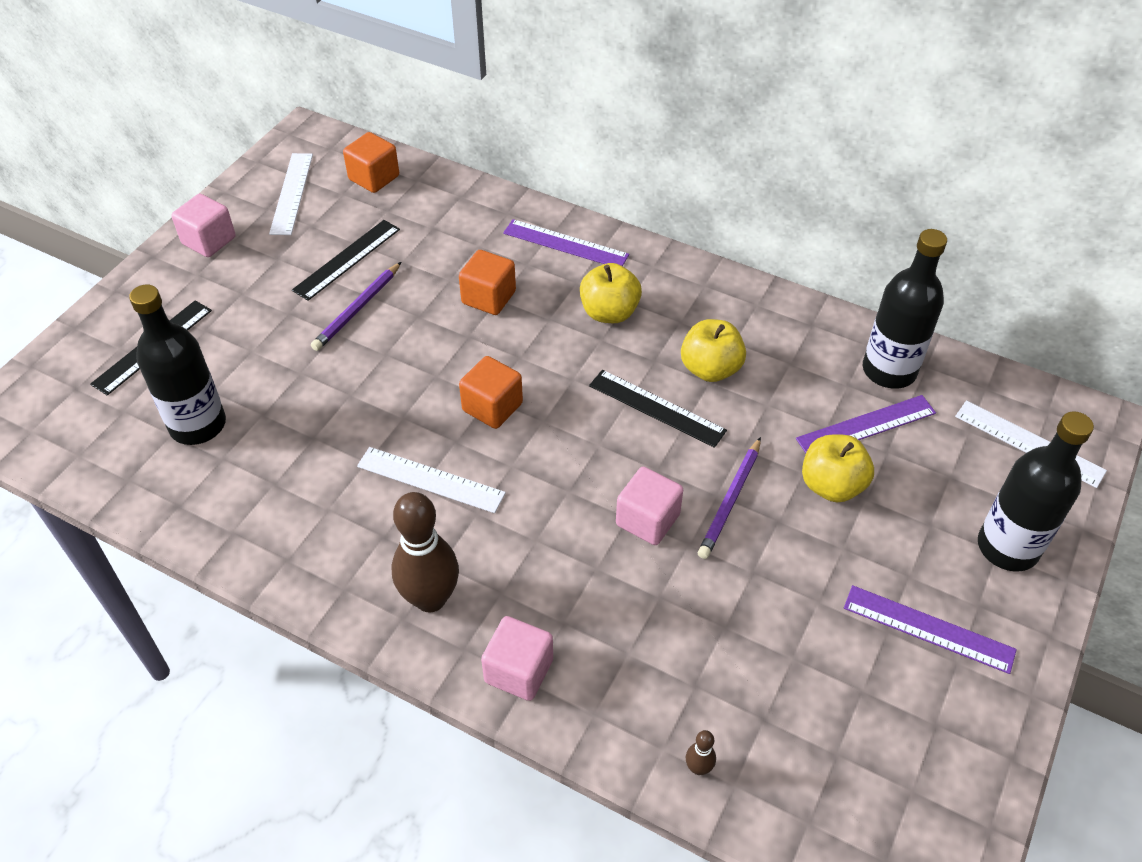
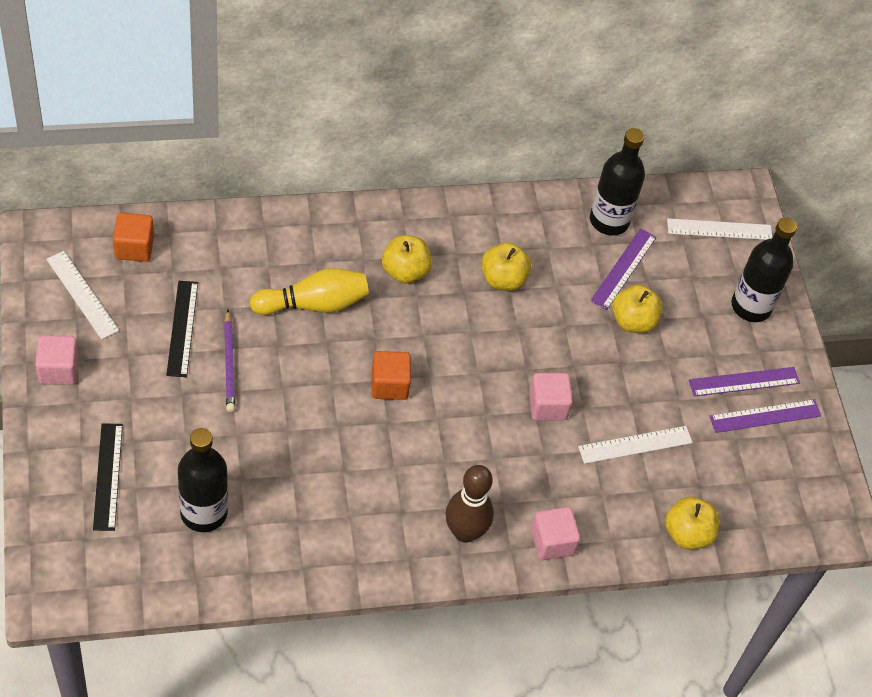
camera: 45 degrees left, 5 degrees up
white ruler [357,447,506,513] -> white ruler moved to [578,426,693,464]
orange cube [459,250,516,315] -> yellow bowling pin [250,268,369,315]
purple ruler [503,219,629,266] -> purple ruler moved to [710,399,821,433]
black ruler [589,370,727,448] -> none
brown bowling pin [686,730,716,775] -> yellow apple [665,496,719,549]
purple pencil [698,437,761,559] -> none

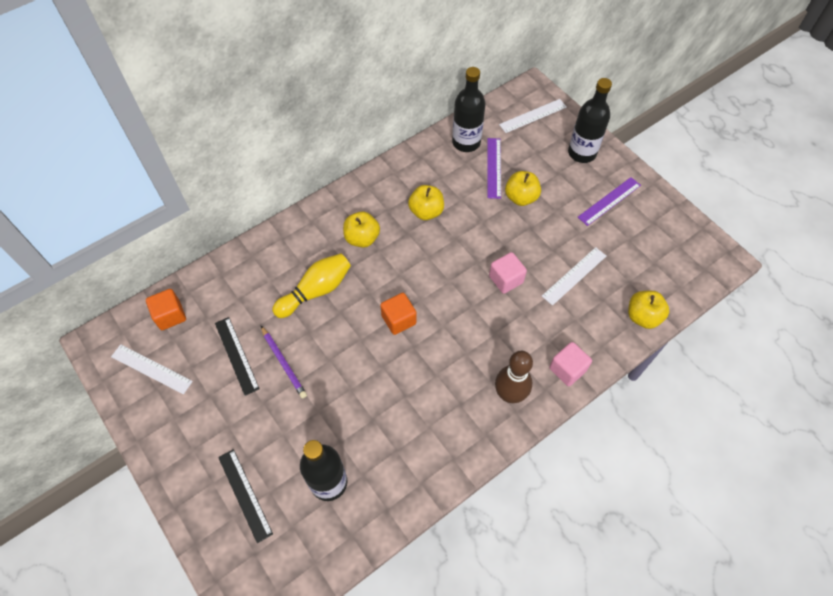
camera: 20 degrees left, 5 degrees up
pink cube [35,335,79,385] -> none
purple ruler [710,399,821,433] -> none

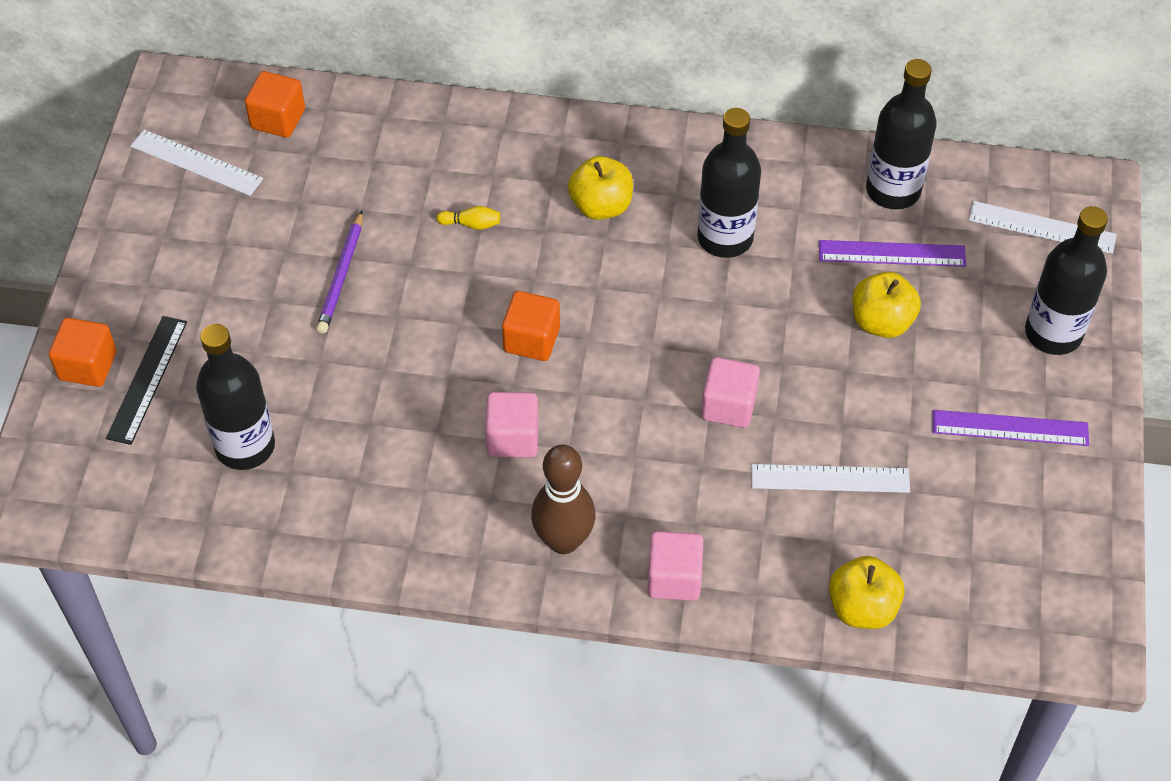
camera: 45 degrees right, 5 degrees down
white ruler [111,344,193,394] -> white ruler turned 45 degrees counterclockwise [131,129,263,196]
black ruler [215,317,260,396] -> none
yellow bowling pin [272,253,351,318] -> yellow bowling pin [437,206,500,230], size x0.42
yellow apple [408,185,444,220] -> black bottle [697,108,761,258]
purple ruler [487,138,501,199] -> purple ruler turned 45 degrees clockwise [819,240,966,267]
none -> orange cube [49,318,117,387]
none -> pink cube [485,392,538,458]

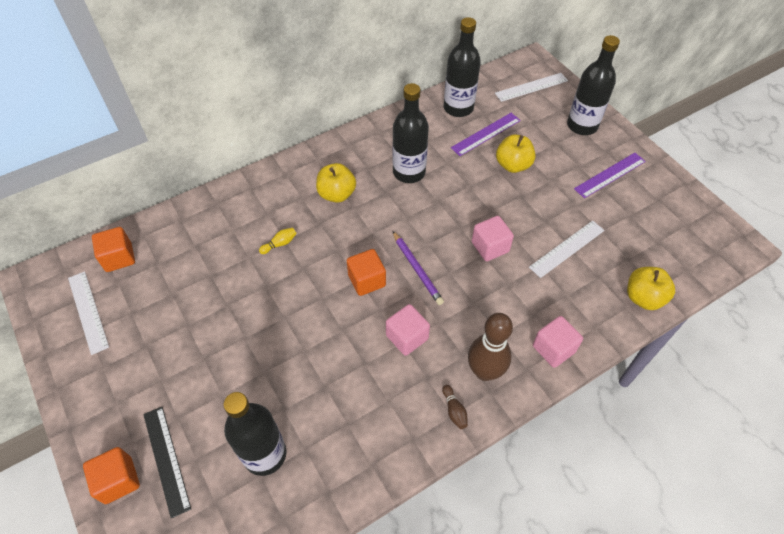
camera: 40 degrees left, 0 degrees up
white ruler [131,129,263,196] -> white ruler turned 75 degrees clockwise [68,271,109,355]
purple pencil [316,211,363,333] -> purple pencil moved to [392,231,444,305]
none -> brown bowling pin [442,385,468,429]

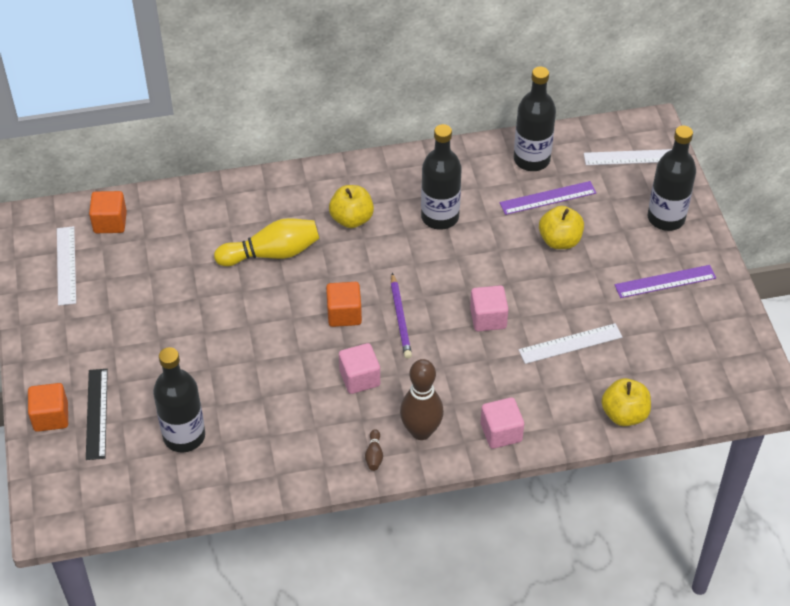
camera: 20 degrees right, 5 degrees down
yellow bowling pin [259,228,297,254] -> yellow bowling pin [214,218,319,266], size x2.38

